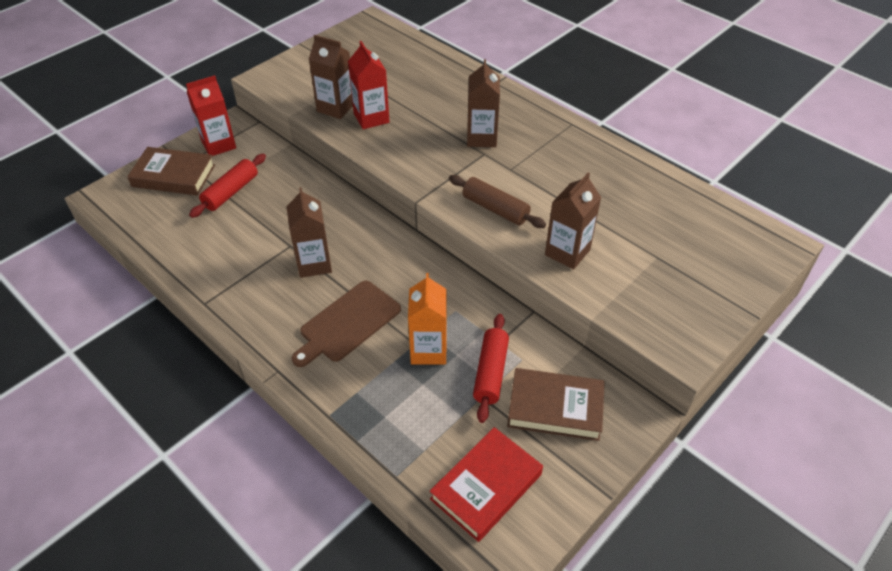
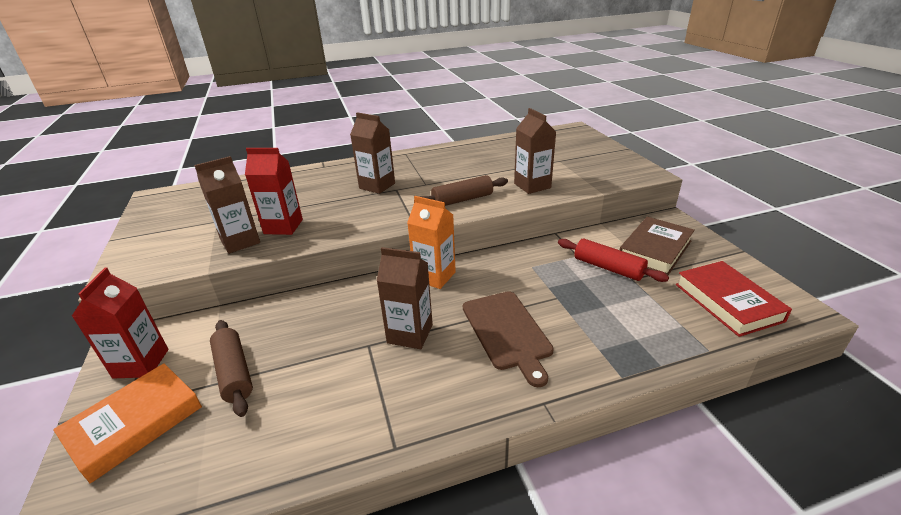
camera: 60 degrees left, 15 degrees down
brown book [127,147,215,196] -> orange book [53,363,202,483]
red rolling pin [189,154,266,218] -> brown rolling pin [210,320,253,417]
orange carton [408,273,447,365] -> orange carton moved to [407,196,456,289]

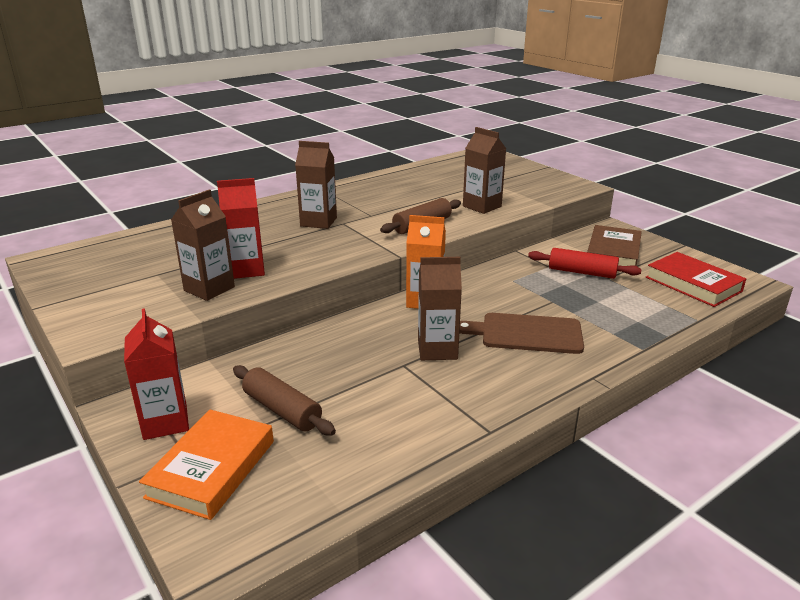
camera: 20 degrees left, 5 degrees down
brown cutting board [463,291,554,387] -> brown cutting board turned 135 degrees clockwise [459,313,584,354]

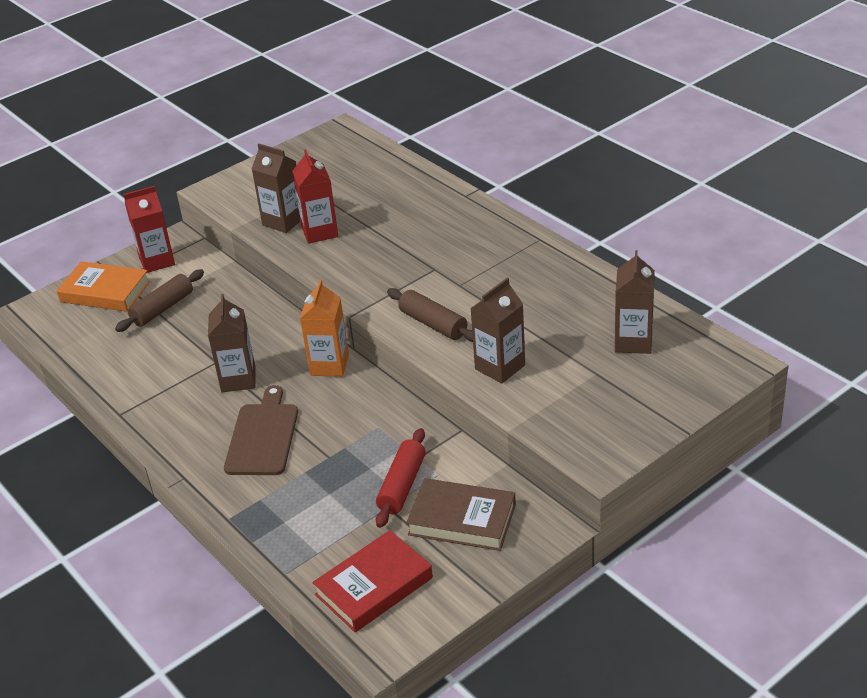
camera: 90 degrees right, 10 degrees up
brown carton [295,141,337,229] -> brown carton moved to [615,250,655,354]

